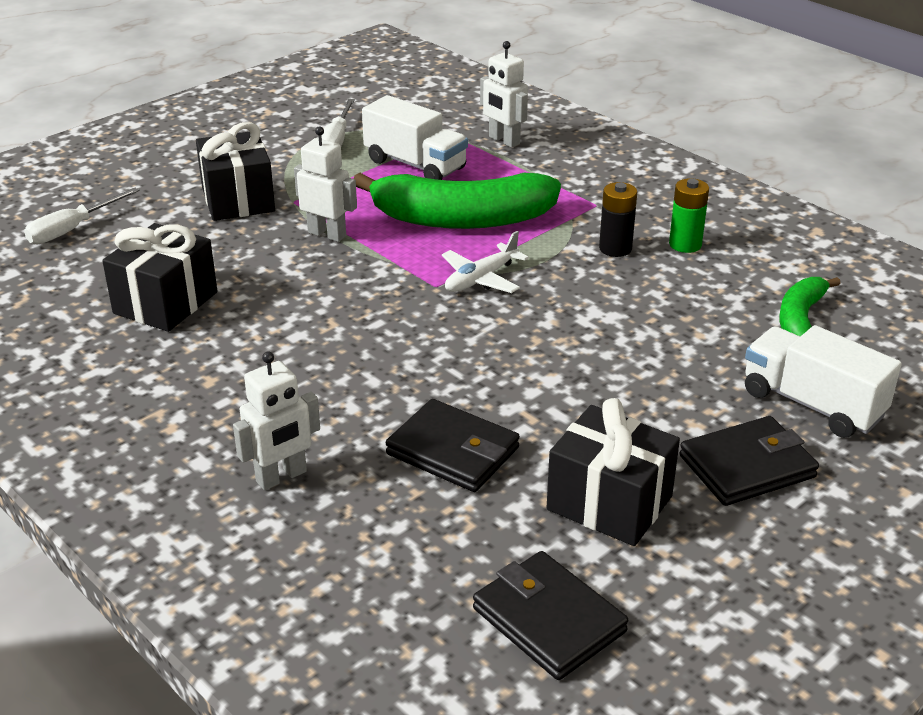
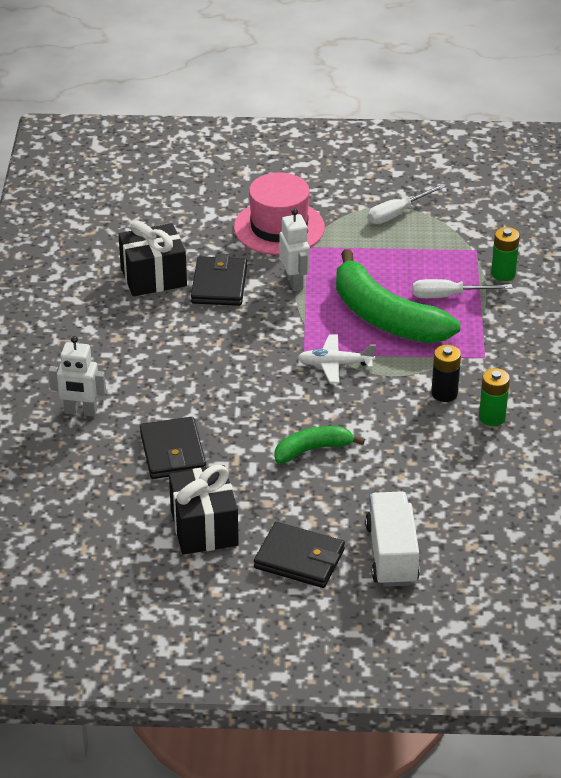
camera: 45 degrees right, 5 degrees up
white screwdriver [24,188,140,244] -> white screwdriver moved to [412,279,513,298]
black gift [196,122,275,221] -> pink hat [234,173,325,255]
white truck [362,95,468,180] -> none
black wallet [473,551,628,680] -> black wallet moved to [191,254,247,306]
white robot [480,41,528,148] -> green battery [491,227,520,281]
green banana [779,277,841,336] -> green banana moved to [274,426,365,463]

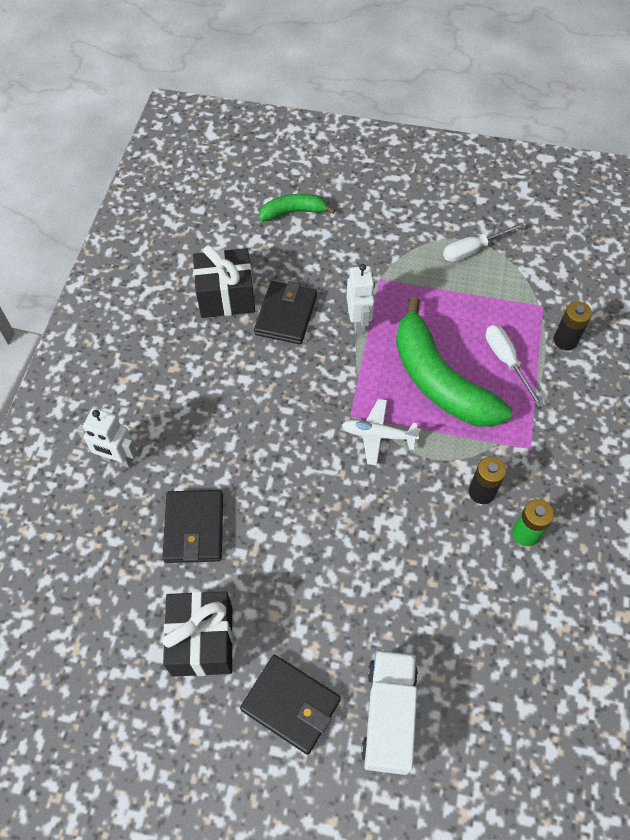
camera: 10 degrees right, 20 degrees up
pink hat [234,173,325,255] -> none
green banana [274,426,365,463] -> green banana moved to [259,194,335,221]
white screwdriver [412,279,513,298] -> white screwdriver turned 60 degrees clockwise [486,325,544,408]
green battery [491,227,520,281] -> black battery [553,301,592,350]

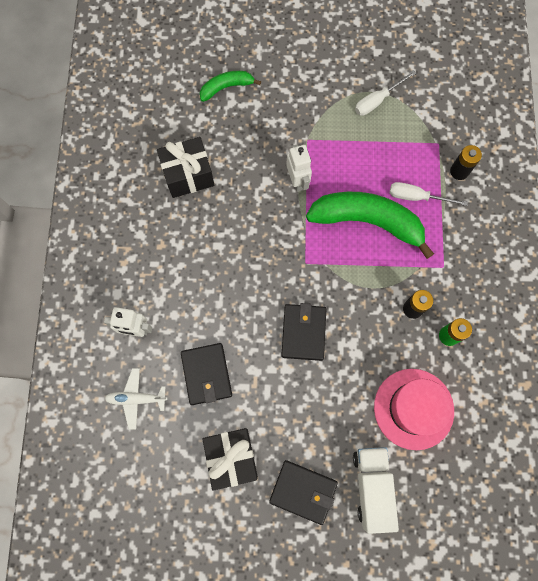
camera: 10 degrees left, 15 degrees up
black wallet [254,281,317,344] -> black wallet moved to [281,303,326,361]
white plane [342,399,421,466] -> white plane moved to [104,368,168,429]
green banana [396,297,512,427] -> green banana turned 150 degrees clockwise [306,192,434,259]
white screwdriver [486,325,544,408] -> white screwdriver turned 45 degrees counterclockwise [390,182,468,206]
none -> pink hat [374,369,454,450]

